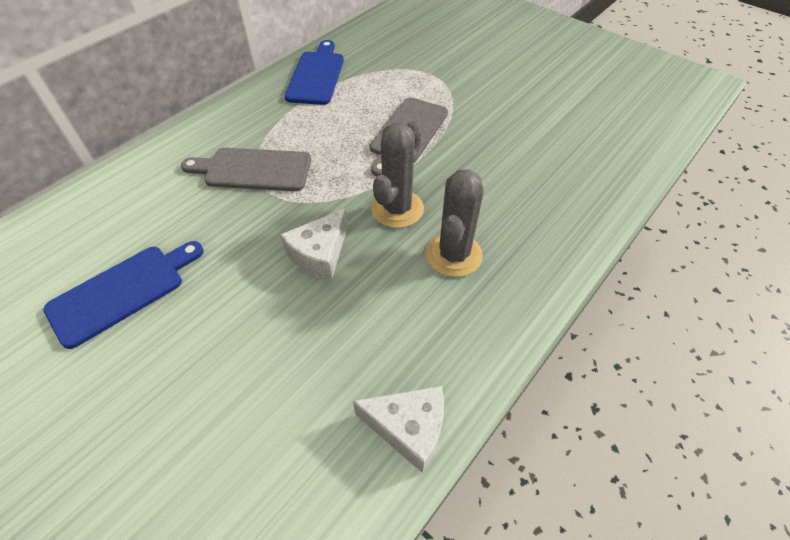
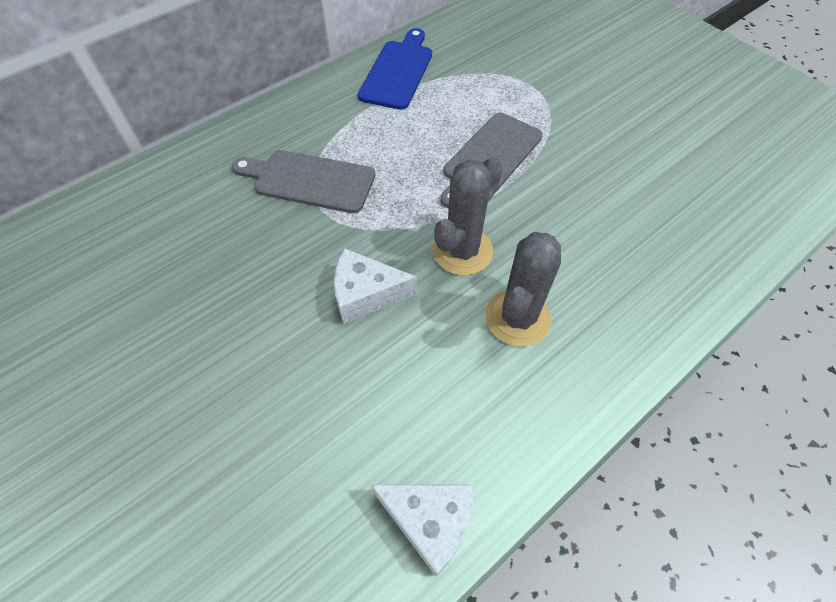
camera: 10 degrees right, 5 degrees up
blue cutting board [43,241,204,349] -> none
white cheese [280,208,348,281] -> white cheese turned 45 degrees clockwise [334,248,417,324]

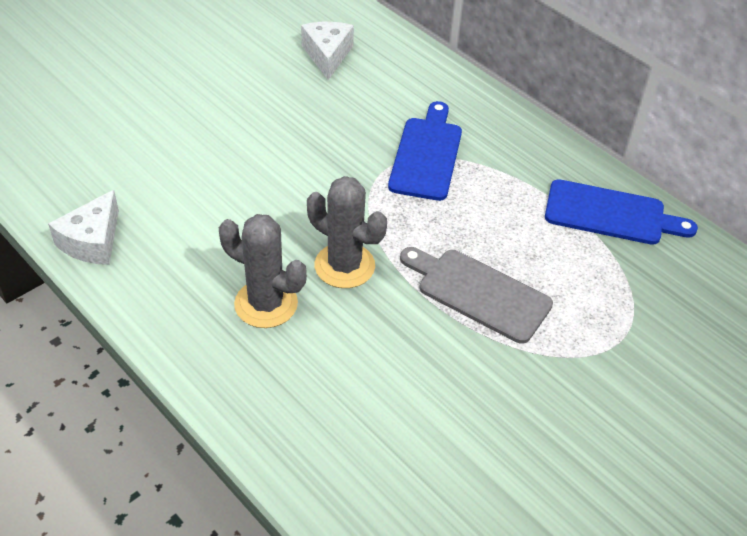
camera: 85 degrees right, 10 degrees down
grey cutting board [232,150,375,213] -> blue cutting board [388,101,462,201]
white cheese [334,248,417,324] -> white cheese moved to [301,22,354,80]

